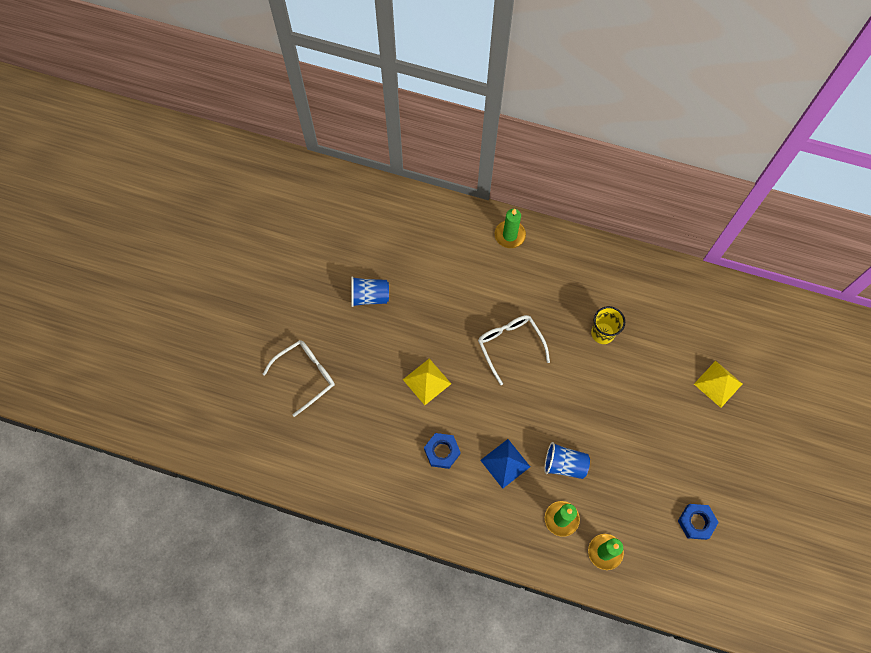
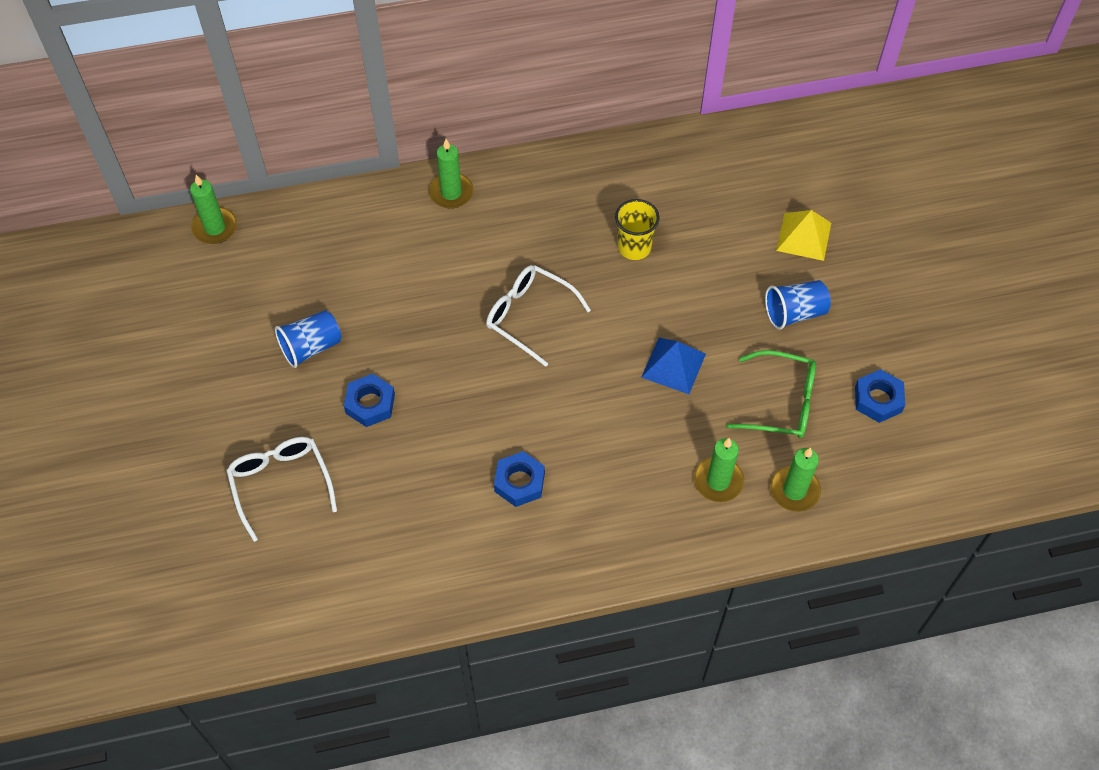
camera: 30 degrees left, 10 degrees down
white glasses [263,340,335,417] -> white glasses turned 45 degrees counterclockwise [226,437,337,542]
yellow pyramid [403,359,451,405] -> none
blue pyramid [480,439,530,489] -> blue pyramid moved to [641,338,706,394]
blue cup [544,442,590,479] -> blue cup moved to [765,280,831,330]
none -> green candle [190,175,237,244]
none -> blue nut [344,374,395,427]
none -> green glasses [726,350,816,438]

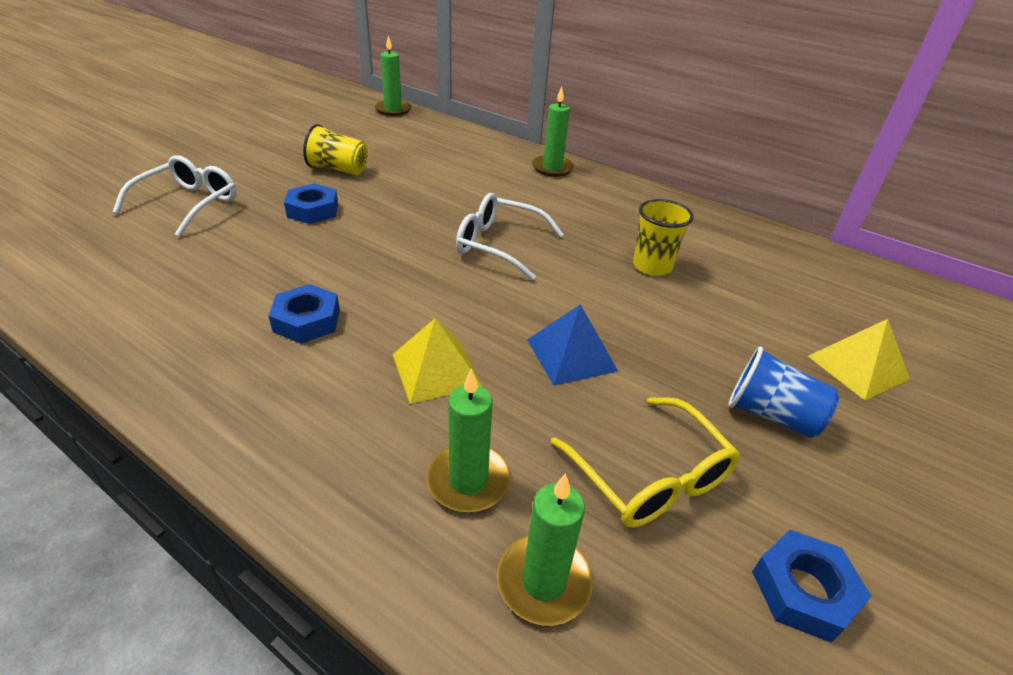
camera: 45 degrees right, 20 degrees down
blue cup [275,310,341,368] -> yellow cup [303,124,368,175]
white glasses [486,265,591,367] -> white glasses turned 60 degrees counterclockwise [456,193,564,280]
green glasses [726,350,816,438] -> yellow glasses [551,397,740,528]
none -> yellow pyramid [393,318,483,404]

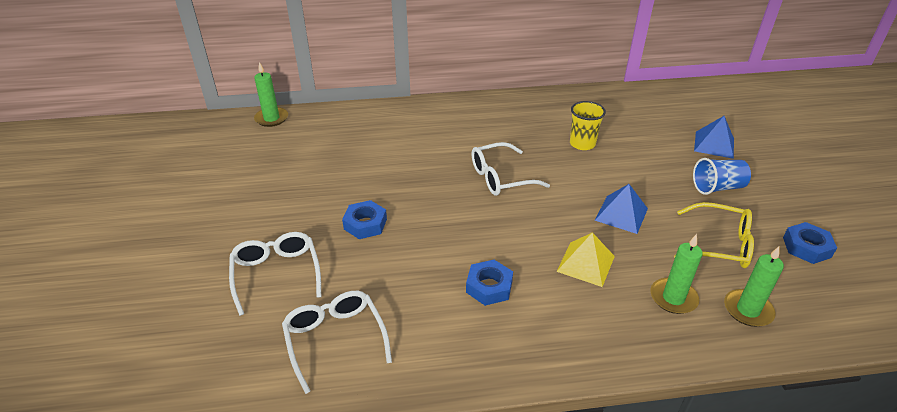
camera: 40 degrees left, 0 degrees up
yellow cup [303,124,368,175] -> none
green candle [532,86,574,177] -> none
yellow pyramid [808,319,910,401] -> blue pyramid [694,116,734,159]
none -> white glasses [282,291,392,394]

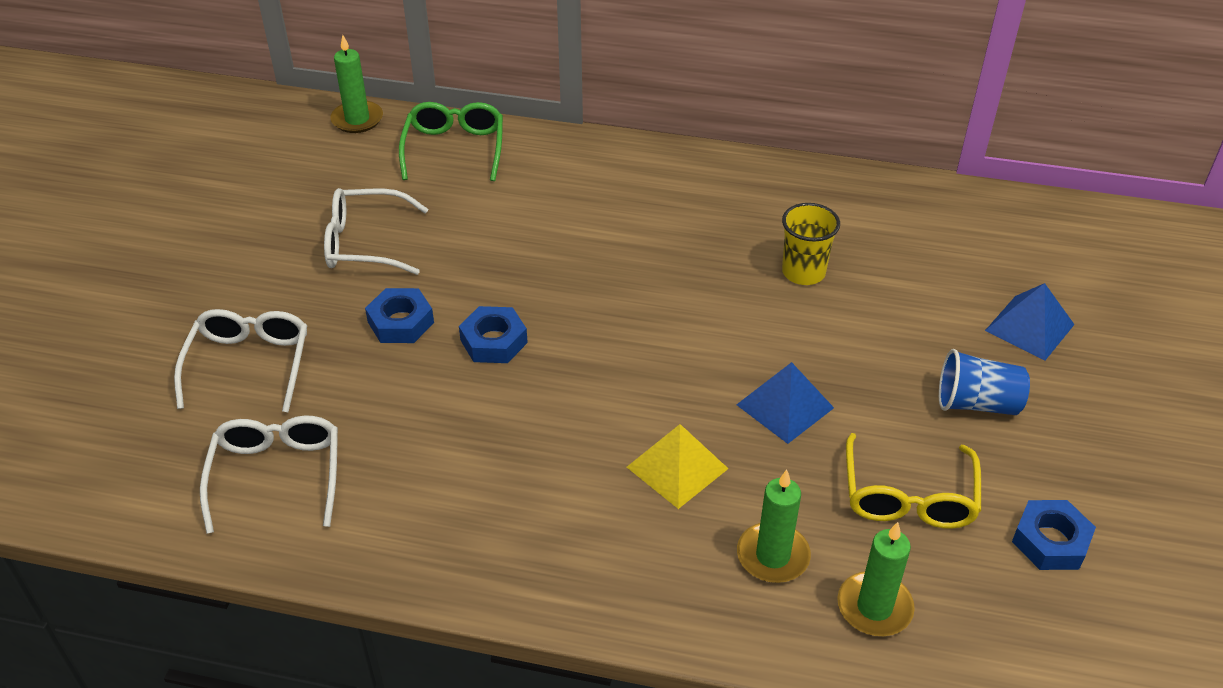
camera: 20 degrees right, 5 degrees up
blue nut [466,260,513,306] -> blue nut moved to [459,306,528,363]
white glasses [471,142,550,196] -> white glasses moved to [324,188,428,275]
yellow glasses [674,202,754,268] -> yellow glasses turned 60 degrees clockwise [846,433,981,529]
none -> green glasses [399,102,503,181]

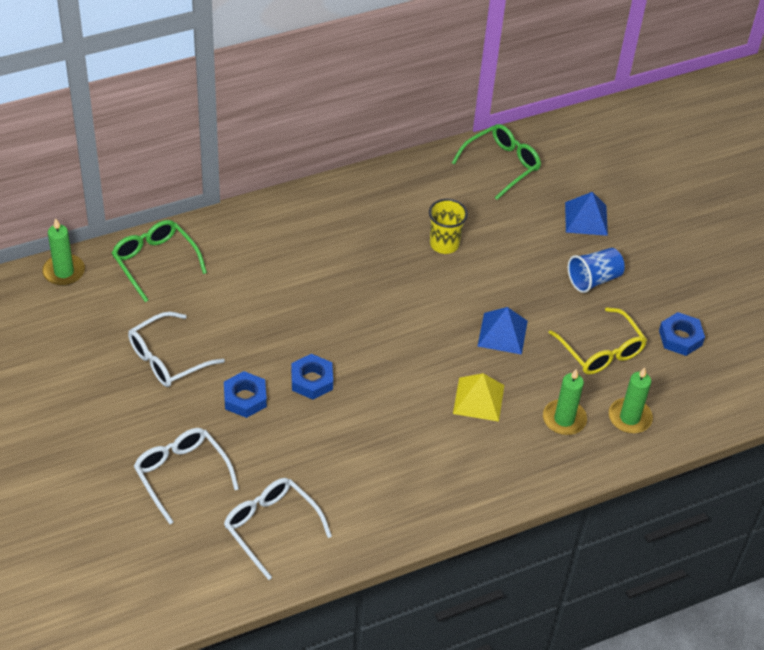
camera: 40 degrees left, 5 degrees up
none -> green glasses [452,124,541,200]

